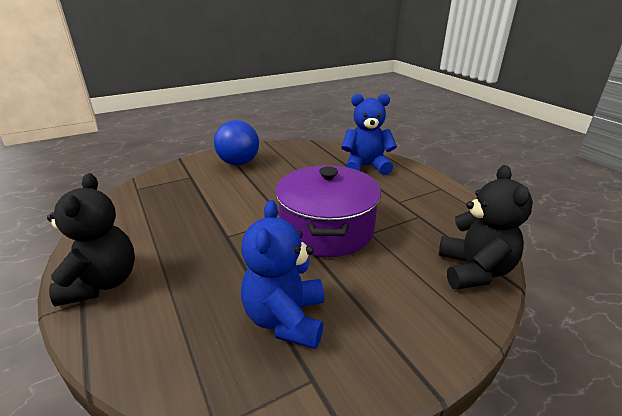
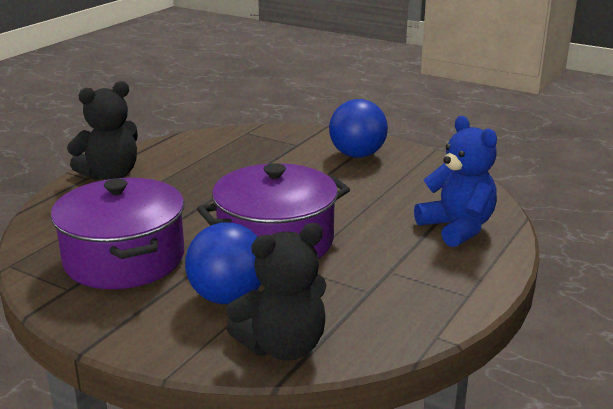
camera: 60 degrees right, 5 degrees down
blue teddy bear [241,200,324,349] -> purple pot [51,178,184,289]
none -> blue ball [185,222,261,304]

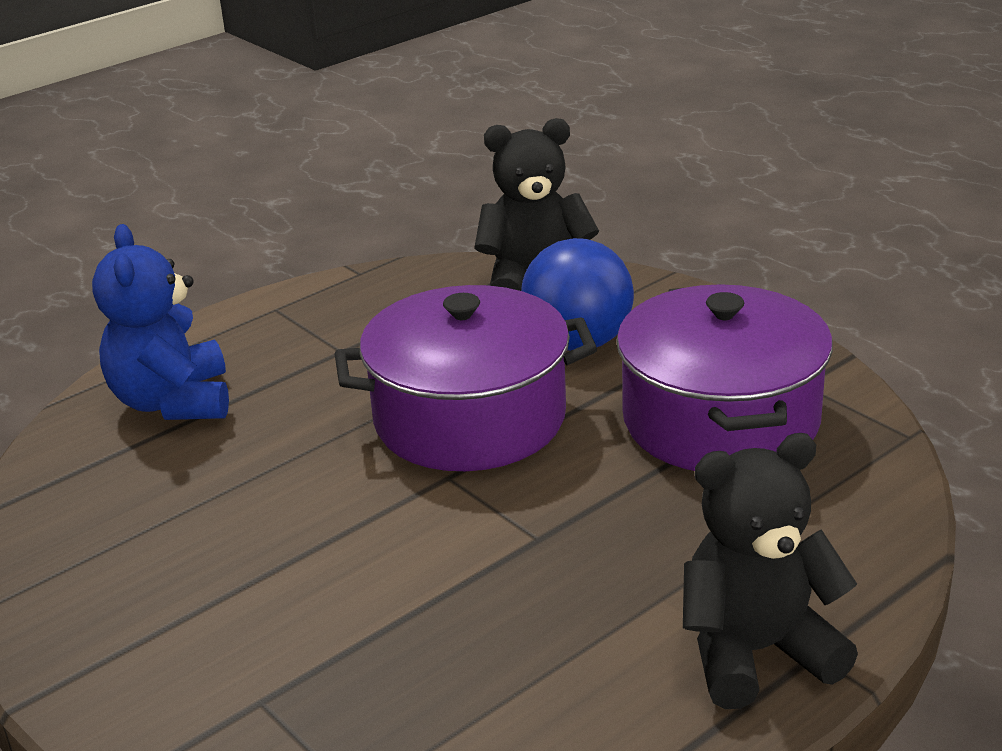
camera: 160 degrees left, 5 degrees up
blue ball [329,99,388,158] -> none

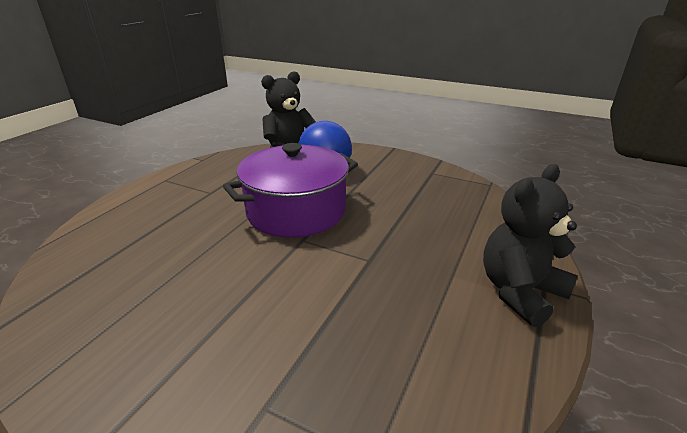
camera: 25 degrees left, 0 degrees up
blue teddy bear [92,224,229,420] -> none
purple pot [616,284,833,471] -> none

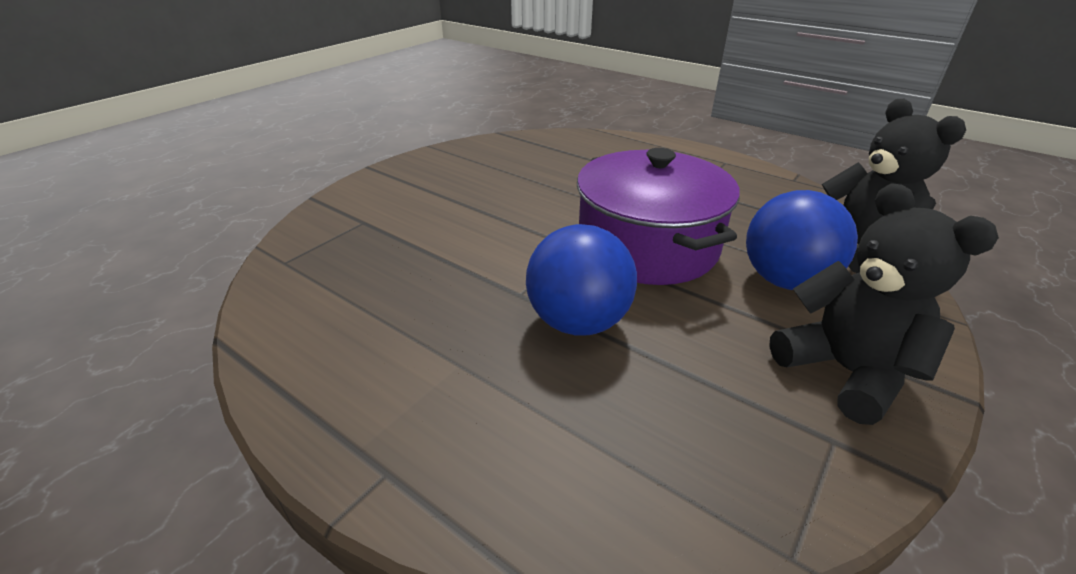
camera: 100 degrees right, 5 degrees up
black teddy bear [483,164,578,327] -> black teddy bear moved to [769,183,999,425]
none -> blue ball [526,224,637,335]

